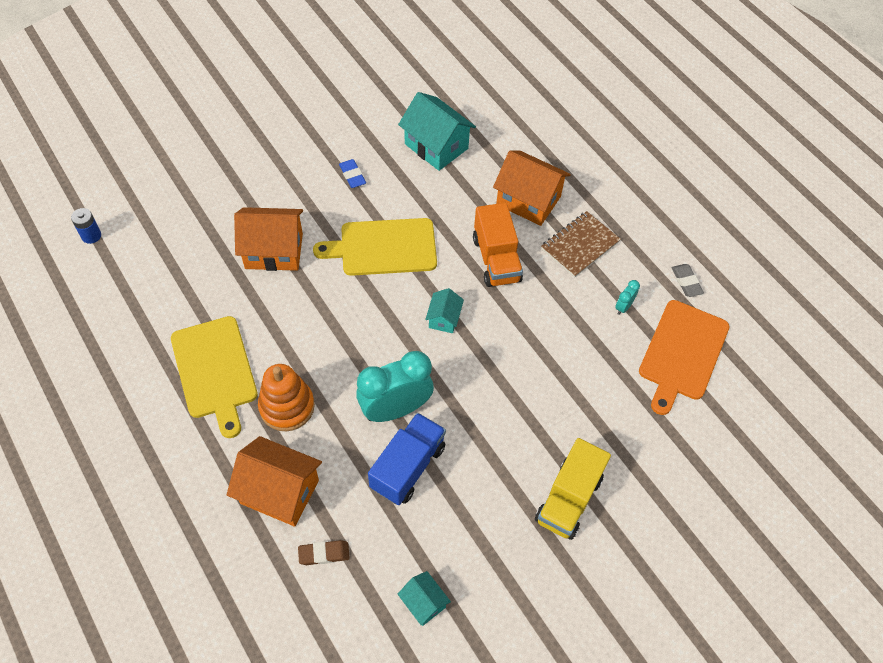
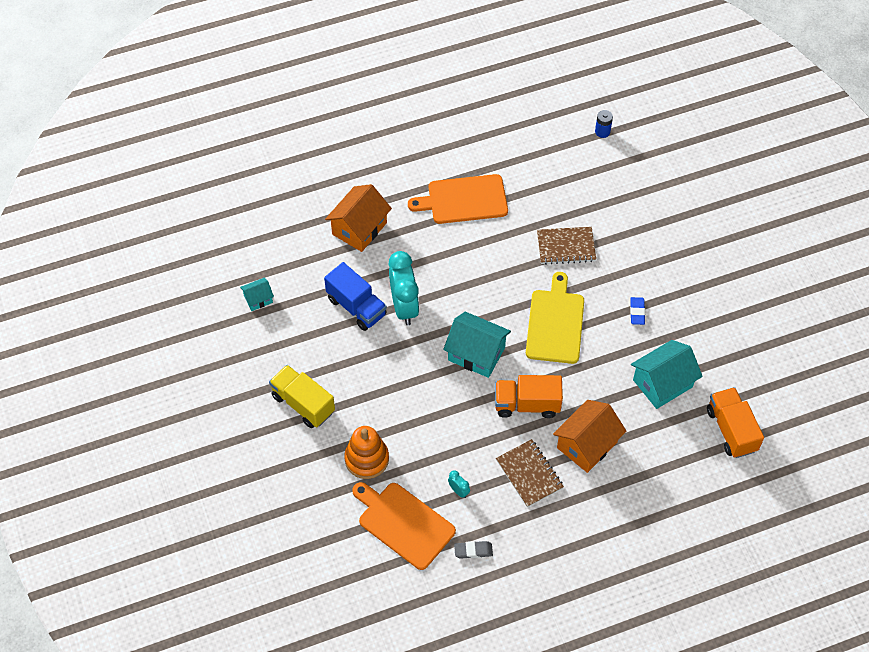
camera: 105 degrees right, 0 degrees up
yellow cutting board [171,316,258,438] -> orange cutting board [408,174,508,224]
orange house [234,207,303,271] -> brown notebook [537,227,596,265]
orange stacking toy [258,364,315,431] -> orange stacking toy moved to [344,426,389,479]
brown eraser [298,540,350,565] -> none
blue eraser [339,159,366,188] -> blue eraser turned 75 degrees counterclockwise [630,297,645,325]
turquoise house [425,288,464,333] -> turquoise house [443,312,511,378], size x1.91
none -> orange truck [707,387,764,458]

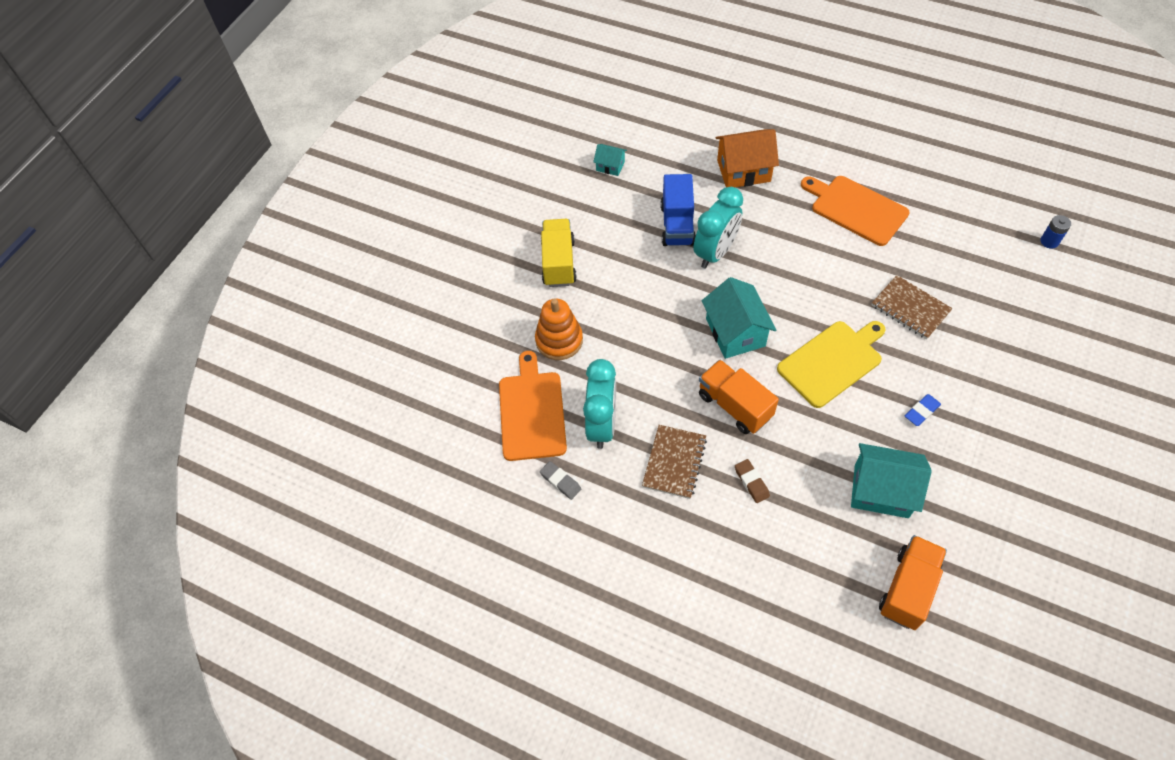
camera: 50 degrees right, 0 degrees up
turquoise clock [448,470,470,498] -> turquoise clock [583,359,616,449], size x2.41
orange house [553,400,626,473] -> brown eraser [735,459,770,503]

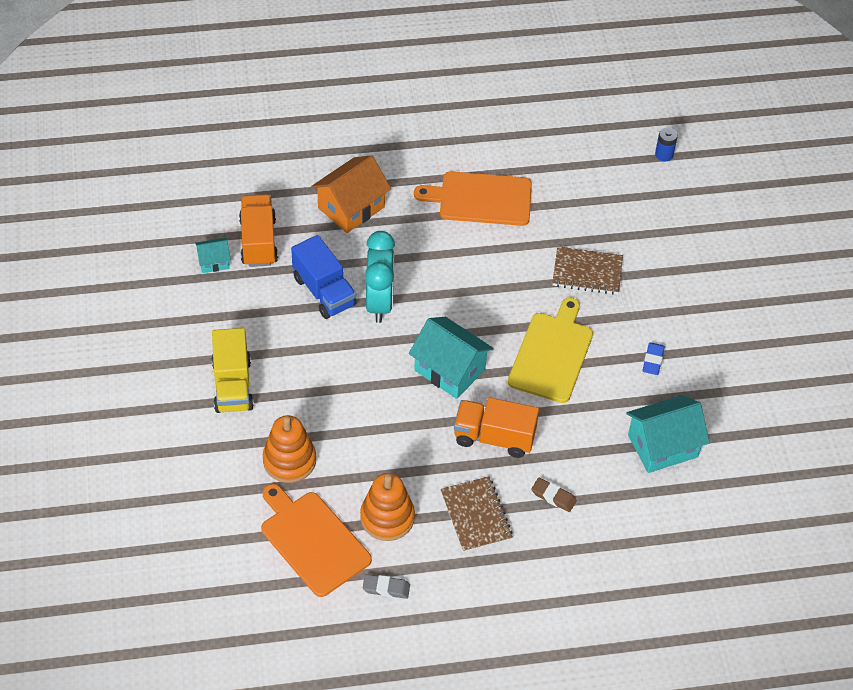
camera: 40 degrees left, 5 degrees down
yellow truck [541,219,577,287] -> yellow truck turned 150 degrees counterclockwise [212,328,254,413]
turquoise clock [583,359,616,449] -> orange stacking toy [360,473,415,541]
orange truck [879,535,947,630] -> orange truck moved to [239,194,278,267]

